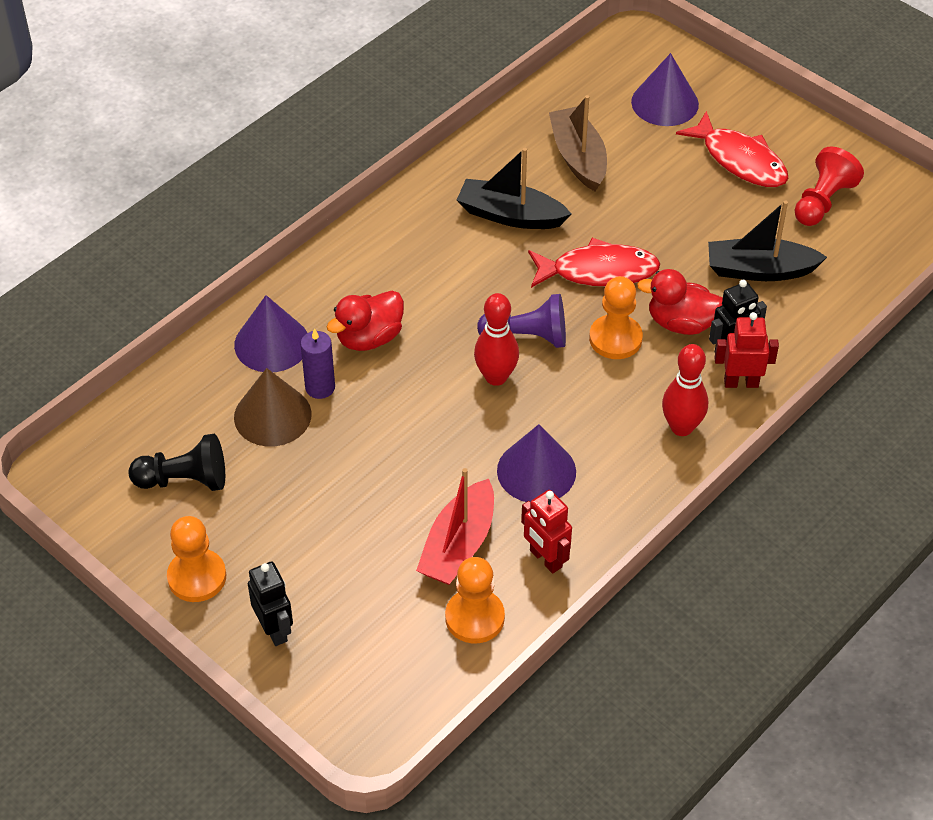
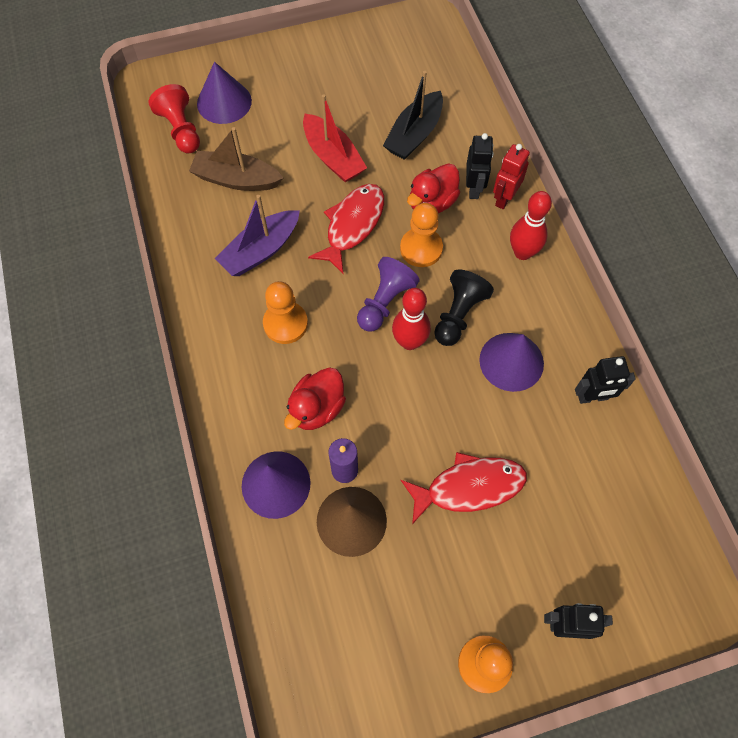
camera: 60 degrees left, 15 degrees up
black pawn [129,434,225,491] -> black pawn moved to [434,269,494,346]
red duck [327,291,404,351] -> red duck turned 45 degrees clockwise [284,368,346,430]
red boat [416,468,494,585] -> red boat moved to [303,94,367,182]
orange pawn [445,557,505,644] -> orange pawn moved to [263,281,308,344]
black boat [457,148,571,229] -> purple boat [215,195,300,276]
red robot [521,490,572,574] -> black robot [575,356,636,404]
red fish [676,111,788,187] -> red fish moved to [401,452,527,524]
red pawn [795,147,864,226] -> red pawn moved to [149,84,200,153]

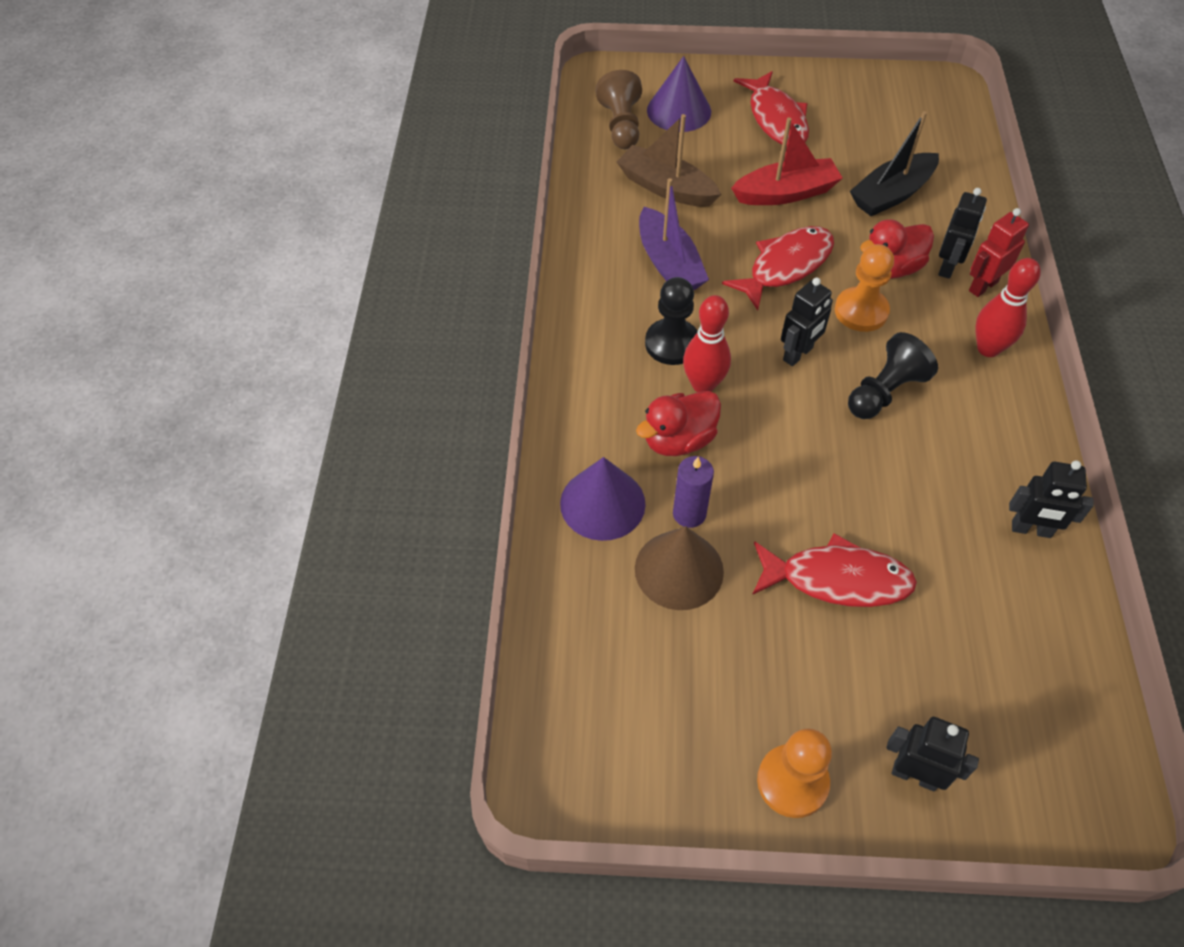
camera: 20 degrees right, 10 degrees down
red pawn [149,84,200,153] -> brown pawn [596,70,642,149]
purple boat [215,195,300,276] -> purple boat turned 90 degrees counterclockwise [639,178,709,290]
orange pawn [263,281,308,344] -> black pawn [645,277,698,365]
red boat [303,94,367,182] -> red boat turned 90 degrees counterclockwise [731,118,843,205]
purple pawn [357,257,420,332] -> black robot [781,277,833,366]
red bowling pin [392,288,431,350] -> red bowling pin moved to [683,295,731,392]
purple cone [479,333,544,392] -> none
none -> red fish [734,71,809,146]

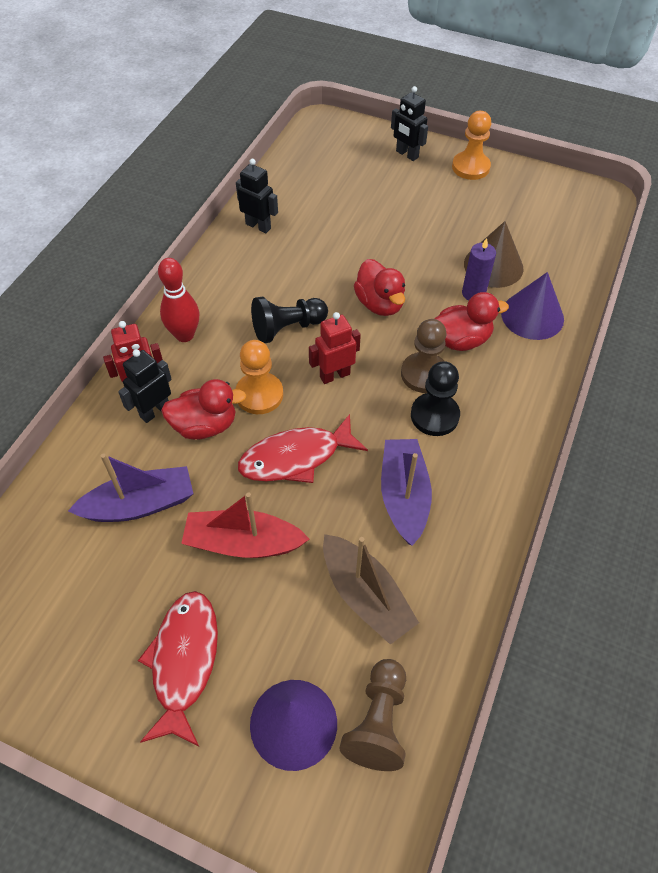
camera: 160 degrees left, 0 degrees up
red bowling pin [683,295,731,392] -> brown pawn [401,319,447,393]
red fish [752,533,917,607] -> none
black robot [781,277,833,366] -> red robot [309,312,361,384]
black boat [850,111,939,216] -> purple boat [68,454,193,522]
none -> red duck [354,259,405,316]

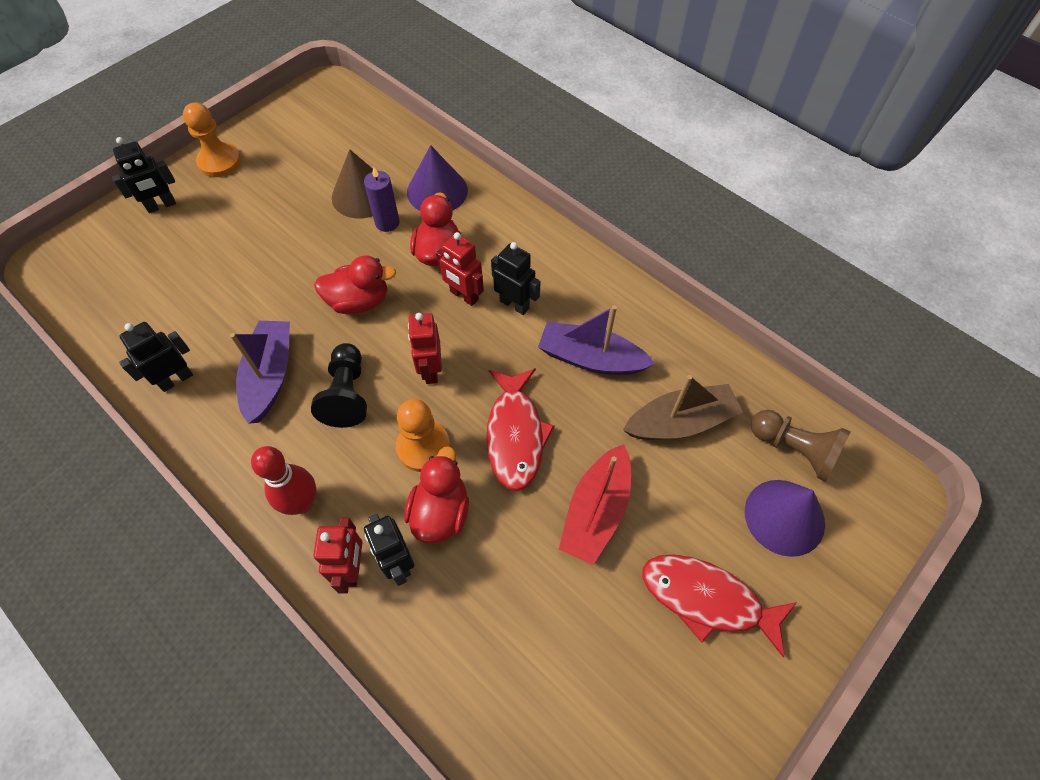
camera: 70 degrees left, 5 degrees up
purple boat [68,454,193,522] -> purple boat moved to [230,321,290,424]
brown pawn [401,319,447,393] -> red robot [436,232,484,306]
black pawn [411,361,460,436] -> black robot [491,242,541,315]

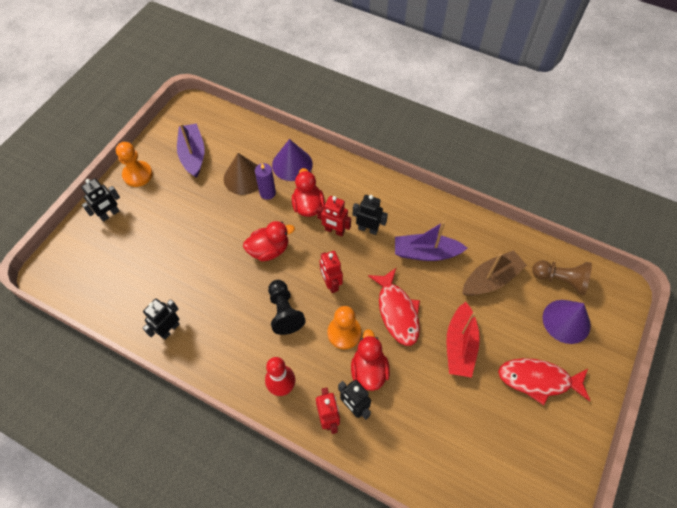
camera: 15 degrees left, 0 degrees up
purple boat [230,321,290,424] -> purple boat moved to [177,123,204,178]

